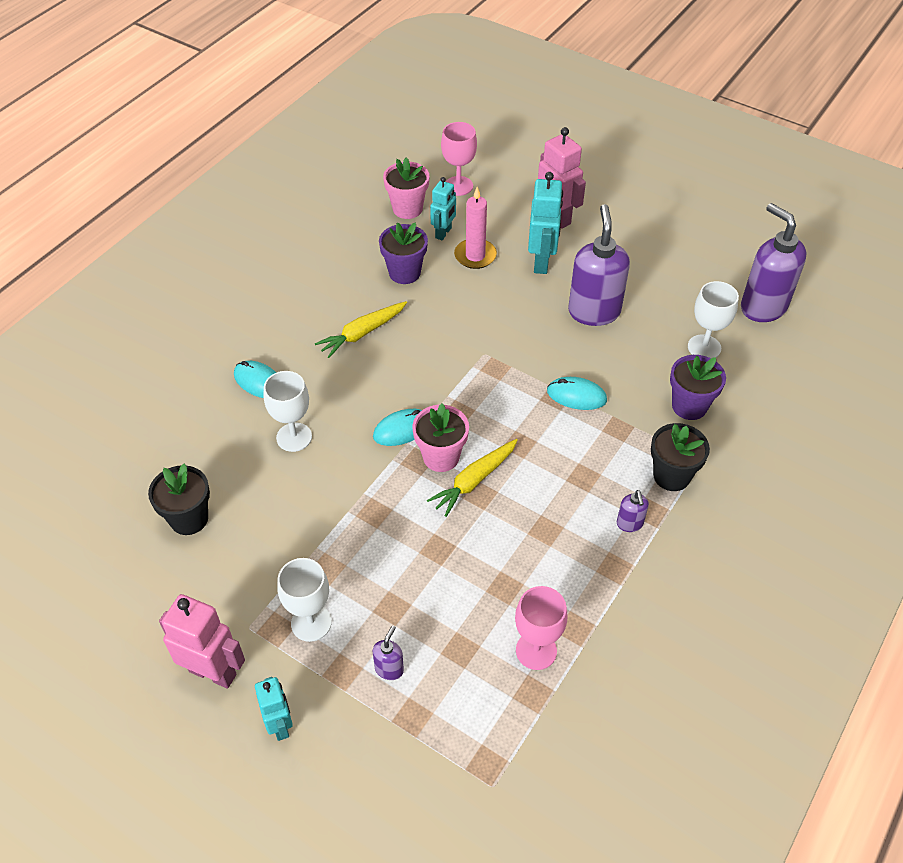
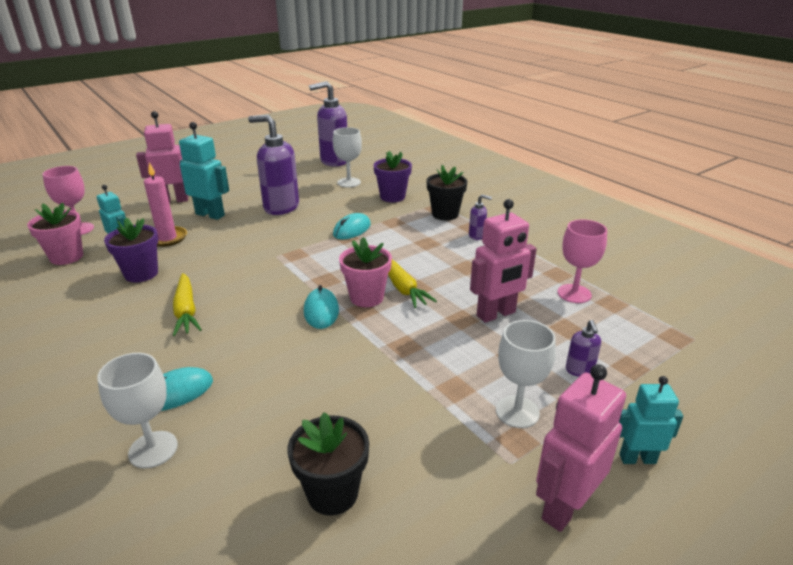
camera: 70 degrees left, 20 degrees down
white goblet [264,371,312,452] -> white goblet moved to [97,353,178,468]
purple soap dispenser [373,625,404,680] -> purple soap dispenser turned 135 degrees counterclockwise [566,320,601,377]
none -> pink robot [470,199,537,323]

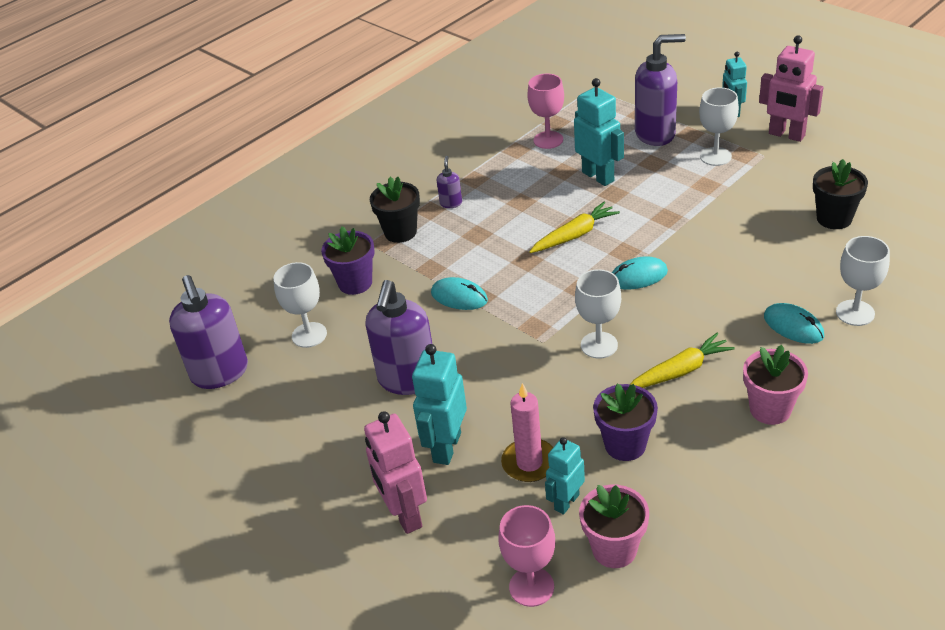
camera: 95 degrees left, 10 degrees up
pink flower pot [339,237,392,307] -> pink flower pot moved to [743,345,808,425]
pink robot [470,199,537,323] -> turquoise robot [574,78,624,186]
purple soap dispenser [566,320,601,377] -> purple soap dispenser [635,34,686,146], size x2.26
none -> white goblet [575,269,621,359]

